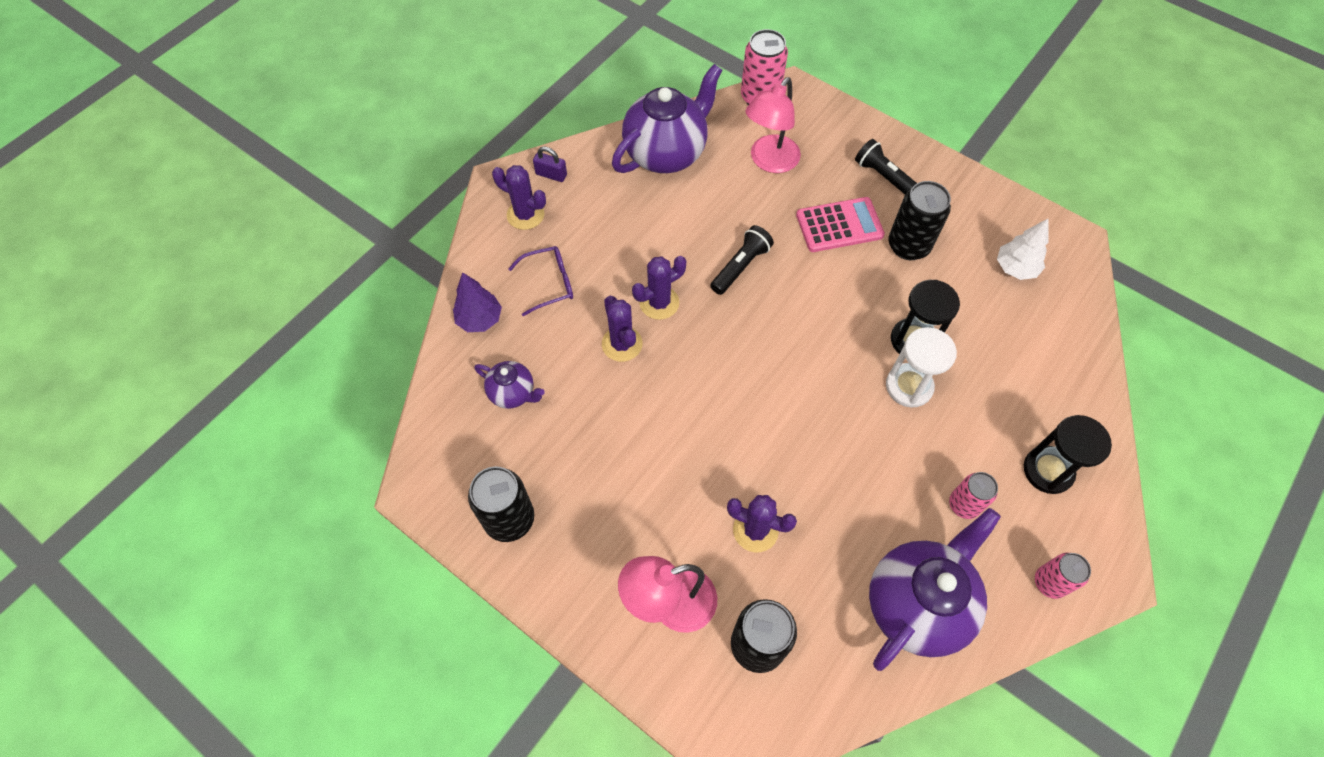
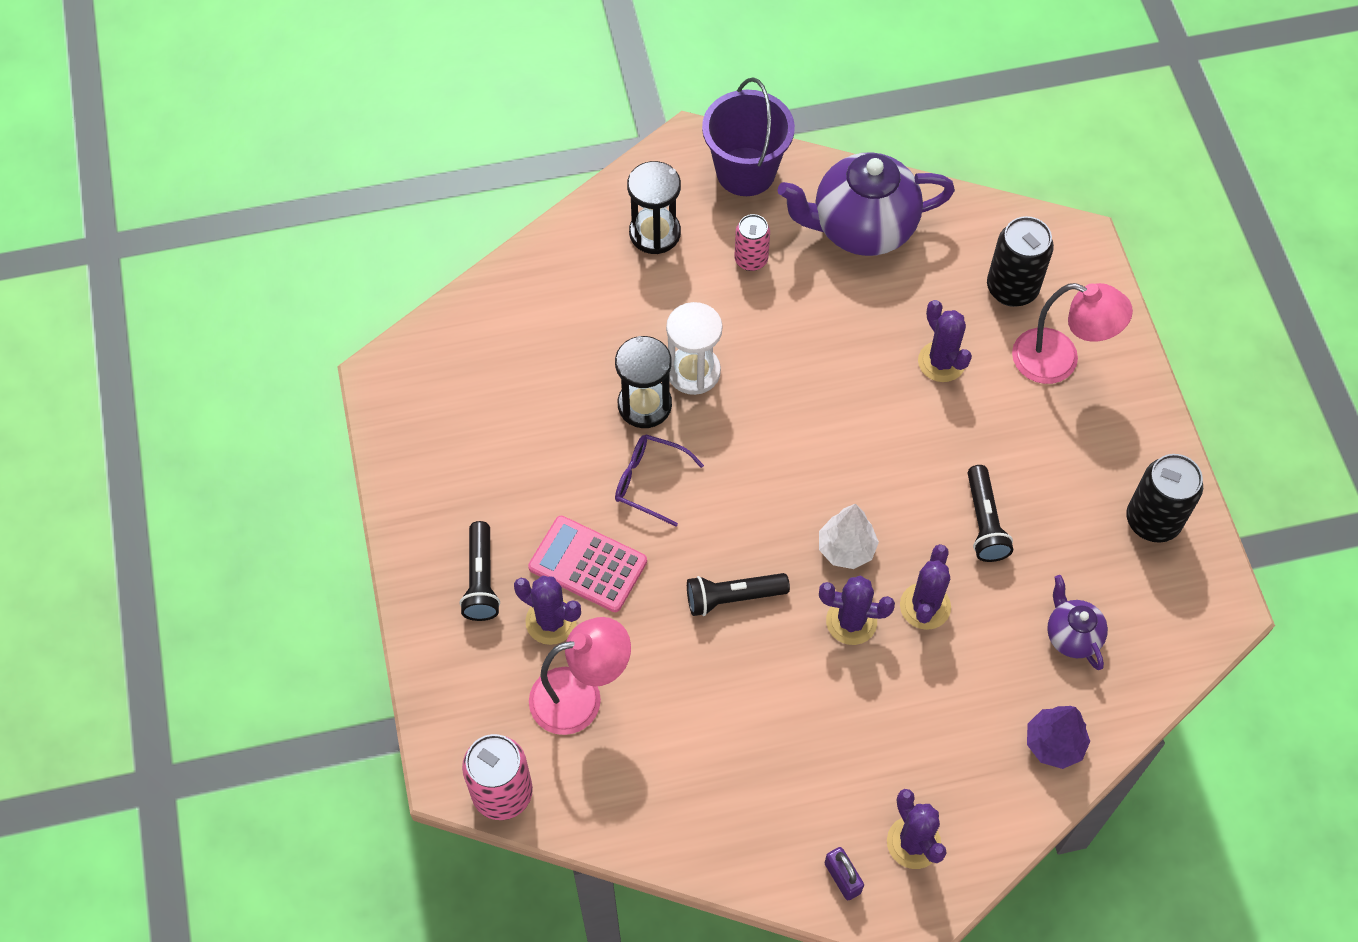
camera: 140 degrees left, 0 degrees up
purple glasses [508,246,573,316] -> purple glasses moved to [615,435,704,527]
purple teapot [612,64,722,173] -> none
black can [888,181,951,260] -> none
white tree [997,218,1049,280] -> white tree moved to [819,504,879,569]
pink can [1035,553,1091,599] -> purple bucket [702,78,795,196]
none -> purple cactus [514,575,581,645]
none -> black flashlight [968,465,1013,562]

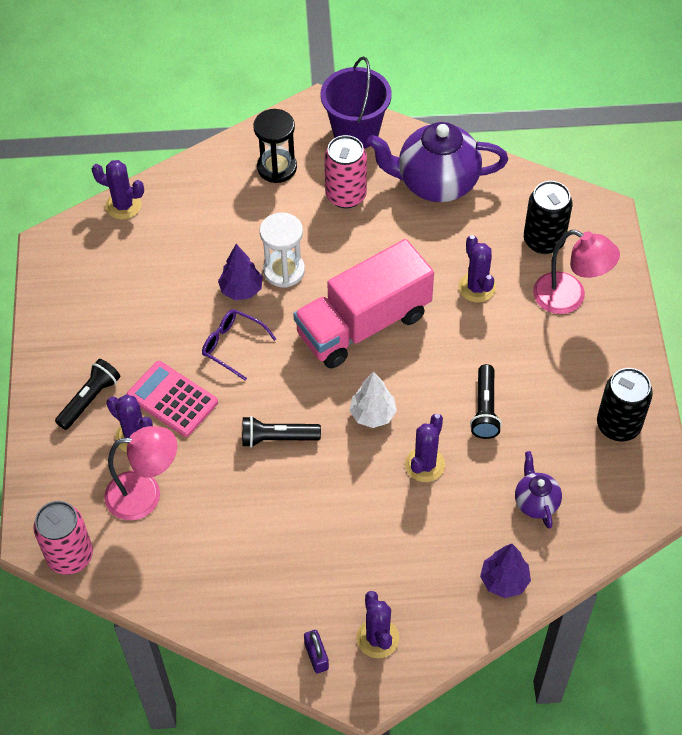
camera: 10 degrees right, 5 degrees down
black flashlight [460,521,500,621] -> black flashlight turned 150 degrees counterclockwise [55,359,120,430]
black hourglass [615,336,672,428] -> purple tree [218,244,263,300]
pink can [734,214,770,271] -> pink can [324,135,367,209], size x1.57
purple cactus [819,576,895,645] -> purple cactus moved to [92,160,144,220]
none -> pink truck [293,239,434,369]

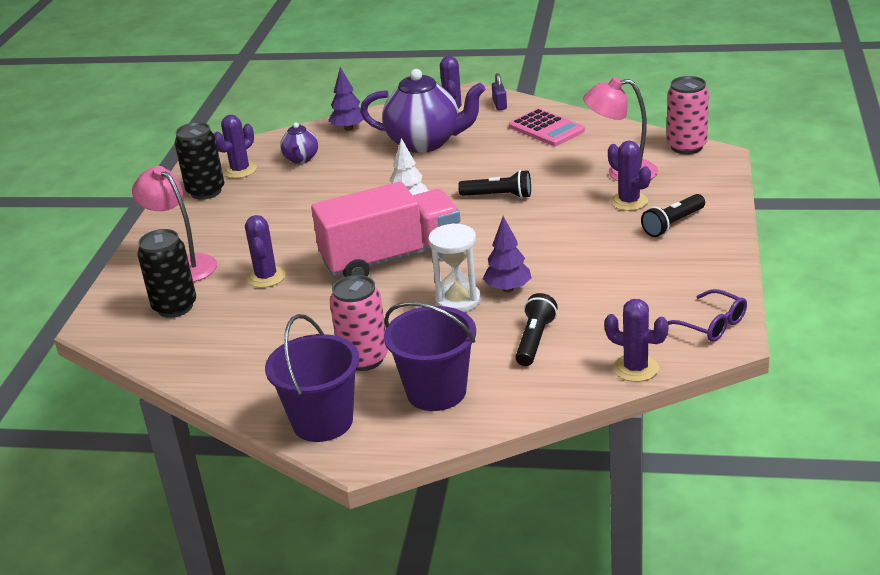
camera: 165 degrees left, 25 degrees down
pink calculator [127,361,218,437] -> pink calculator moved to [509,109,585,146]
purple glasses [202,309,276,381] -> purple glasses moved to [668,289,747,342]
black hourglass [253,109,297,183] -> purple bucket [384,302,476,411]
purple teapot [367,122,508,202] -> purple teapot moved to [360,69,485,153]
purple cactus [405,414,445,482] -> purple cactus moved to [214,115,257,178]
black flashlight [470,364,502,439] -> black flashlight moved to [515,293,558,366]

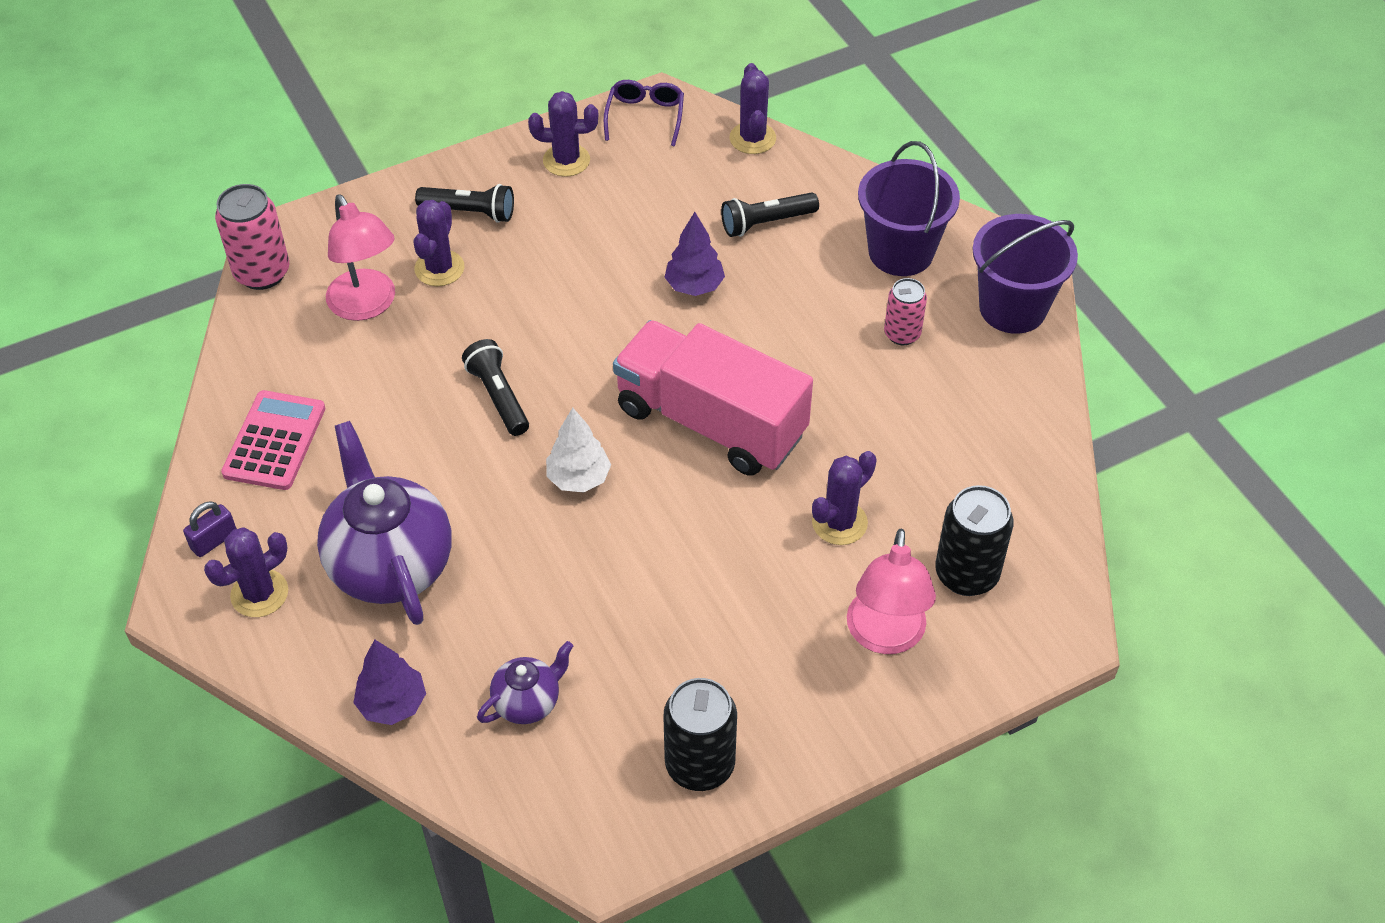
camera: 130 degrees left, 20 degrees up
purple cactus [214,115,257,178] -> purple cactus moved to [528,91,598,177]
pink can [330,275,388,371] -> pink can [884,278,927,345], size x0.64
white hourglass [428,223,481,312] -> none

